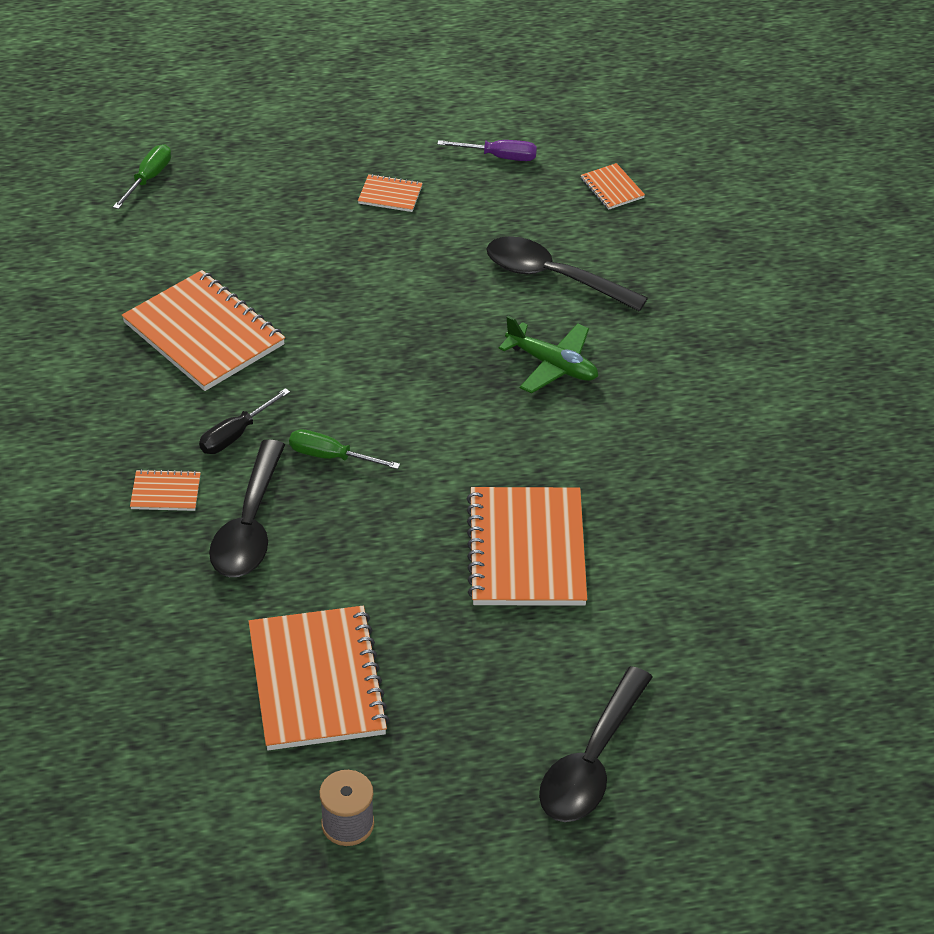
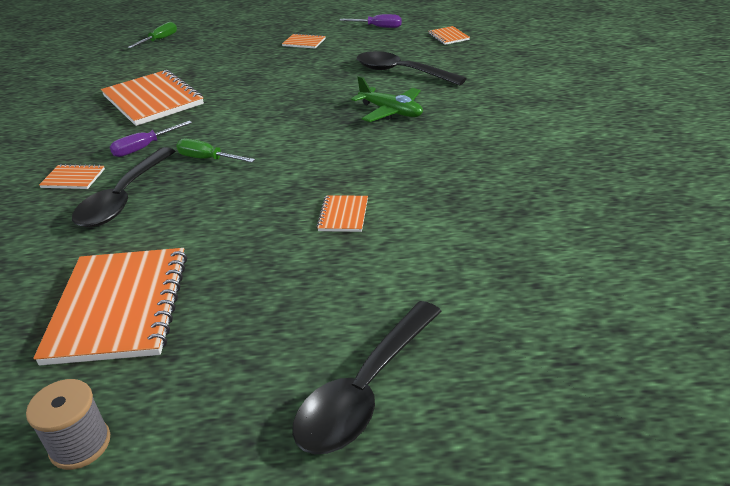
camera: 10 degrees right, 10 degrees down
black screwdriver [199,388,290,454] -> purple screwdriver [110,121,192,157]
orange notebook [467,487,587,606] -> orange notebook [316,195,368,232], size x0.45

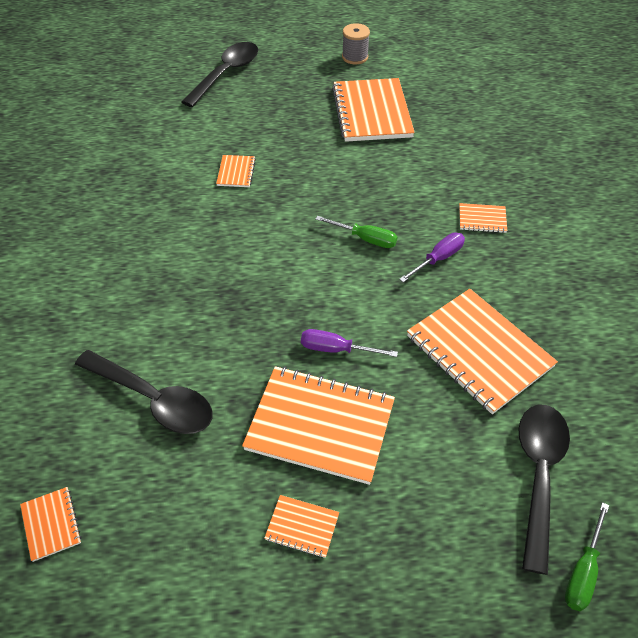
camera: 175 degrees right, 15 degrees up
black spoon [72,147,175,227] -> black spoon moved to [519,405,570,575]
purple screwdriver [339,14,402,28] -> purple screwdriver moved to [301,329,398,357]
green plane [351,76,423,122] -> none
none -> orange notebook [242,366,395,485]

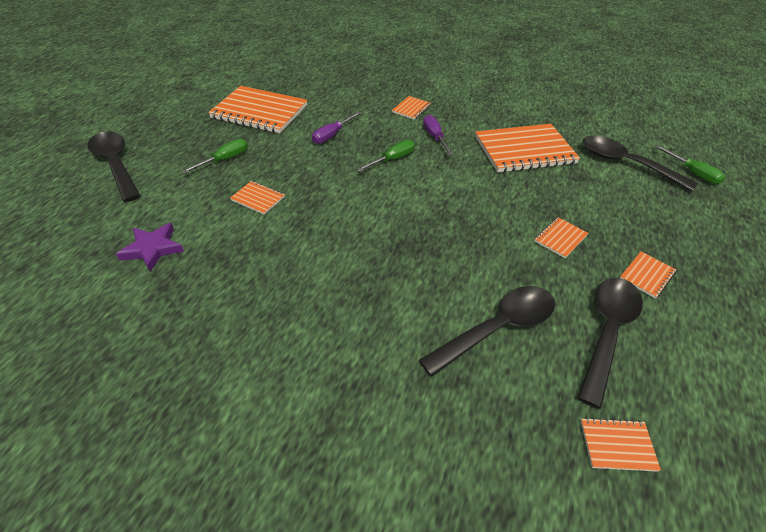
camera: 65 degrees left, 5 degrees down
orange notebook [242,366,395,485] -> orange notebook [535,217,588,258], size x0.45
purple screwdriver [301,329,398,357] -> purple screwdriver moved to [312,112,361,144]
grey spool [342,23,370,64] -> none
none -> purple star [116,223,184,272]
none -> green screwdriver [181,139,248,174]
none -> black spoon [577,278,643,409]

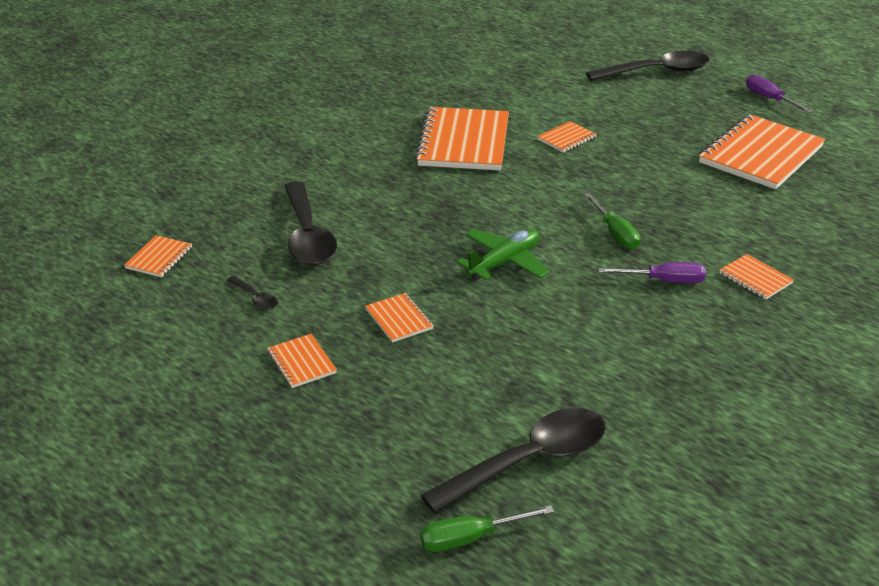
camera: 110 degrees right, 10 degrees down
purple star [116,223,184,272] -> none
green screwdriver [181,139,248,174] -> none
purple screwdriver [312,112,361,144] -> purple screwdriver moved to [746,75,813,113]
orange notebook [475,124,580,173] -> orange notebook moved to [415,107,509,170]
black spoon [577,278,643,409] -> black spoon [227,276,278,310], size x0.43
none -> green plane [457,229,549,280]

